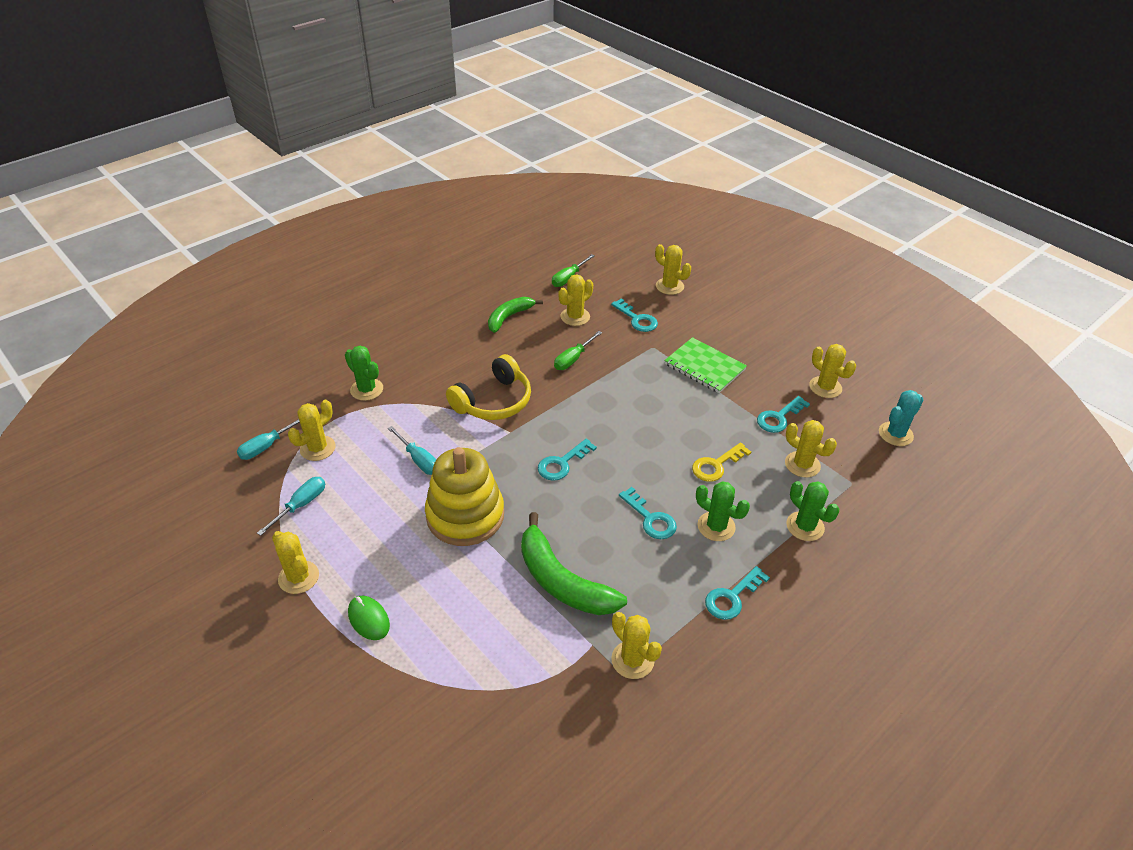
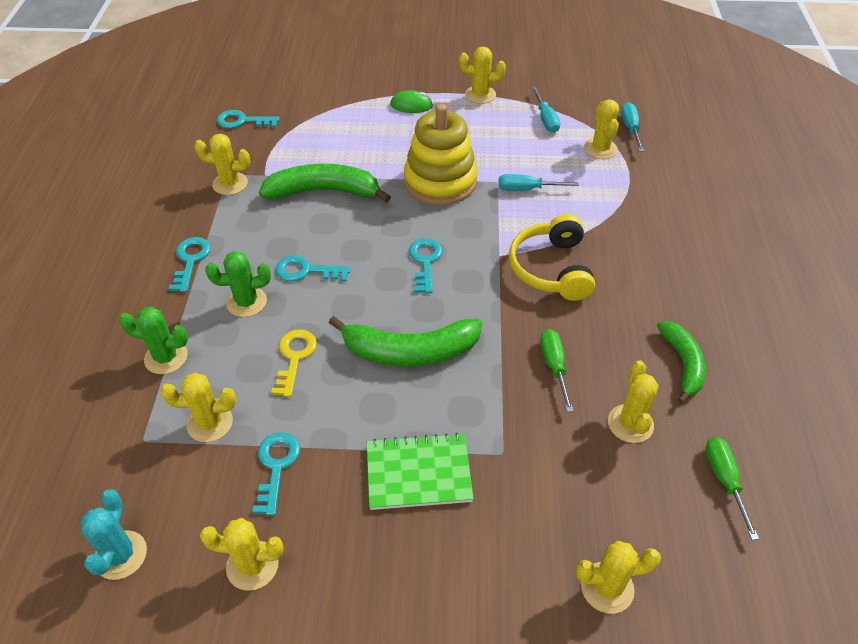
camera: 135 degrees right, 5 degrees up
green cactus [345,346,383,401] -> none
turquoise key [611,298,658,332] -> turquoise key moved to [217,110,280,128]
none -> green banana [329,316,482,366]

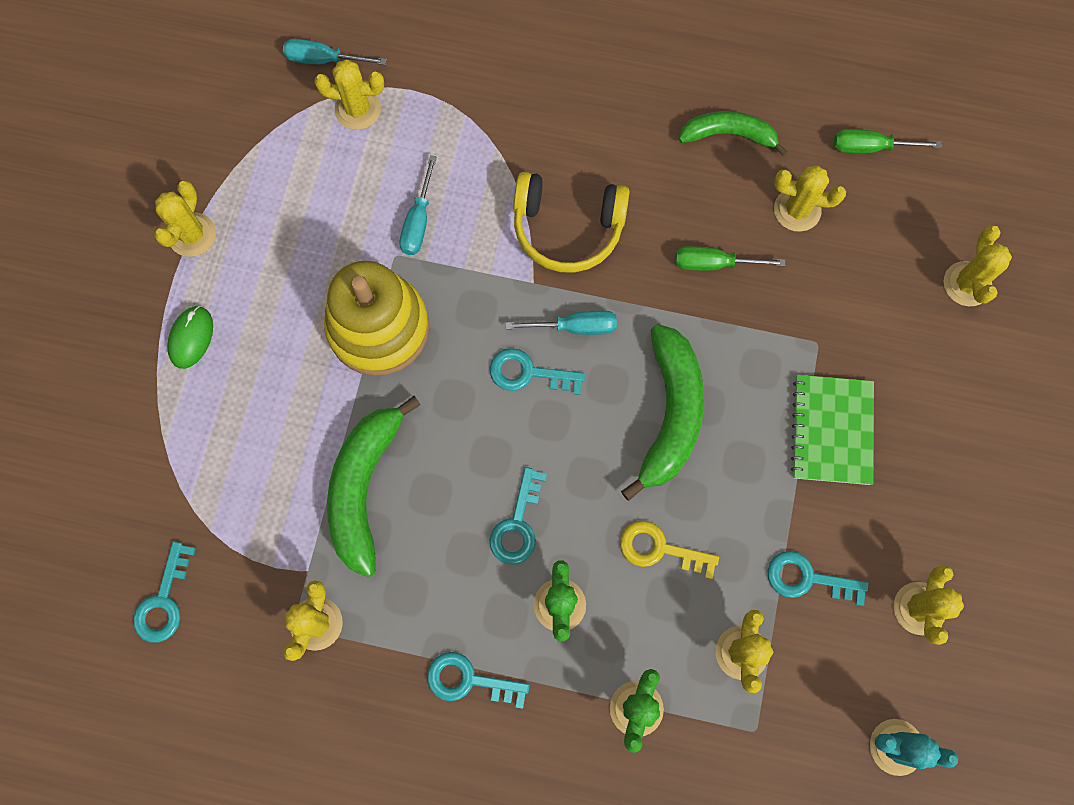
camera: 80 degrees left, 25 degrees up
turquoise screwdriver [531,87,561,133] -> turquoise screwdriver moved to [505,311,617,335]

